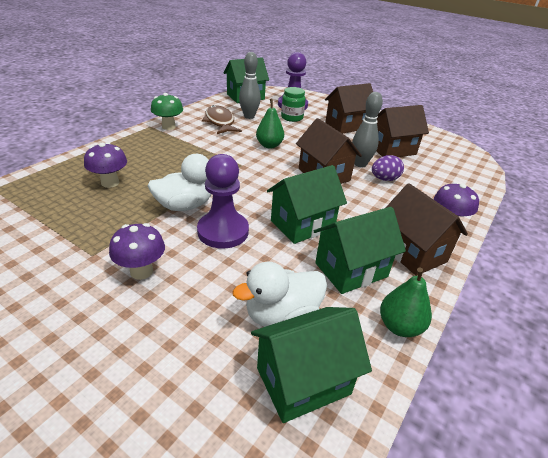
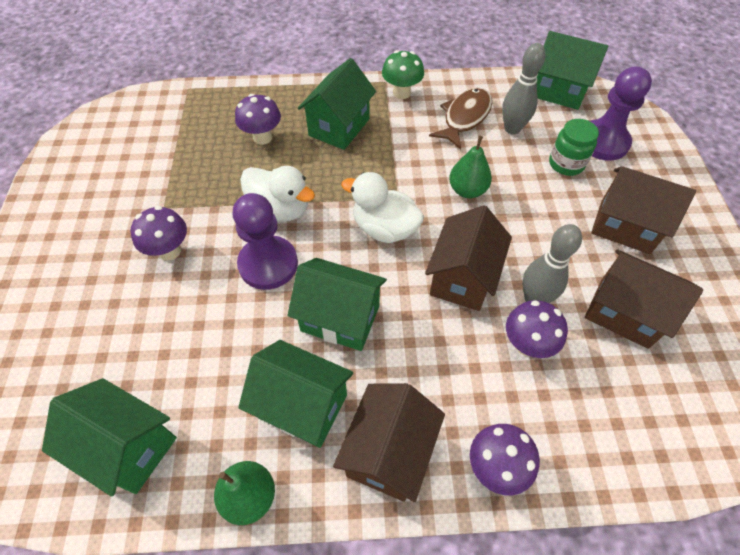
camera: 55 degrees right, 20 degrees up
white duck [233,262,327,327] -> white duck moved to [341,172,424,243]
purple egg [372,155,404,181] -> purple mushroom [506,300,568,358]
none -> green house [298,58,376,150]

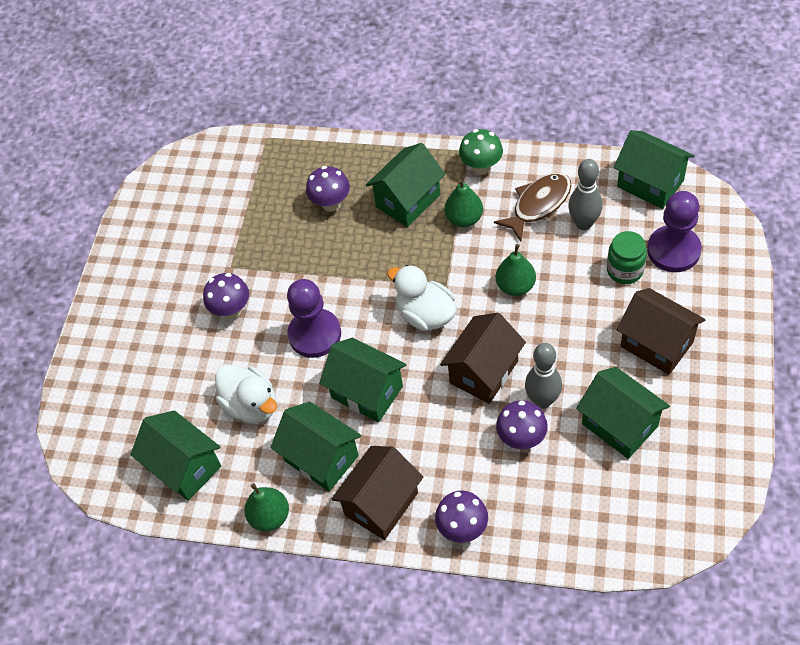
camera: 20 degrees right, 0 degrees up
white duck [240,166,315,222] -> white duck moved to [215,364,277,423]
brown house [585,249,703,349] -> green house [576,367,670,459]
none -> green pear [445,179,483,227]

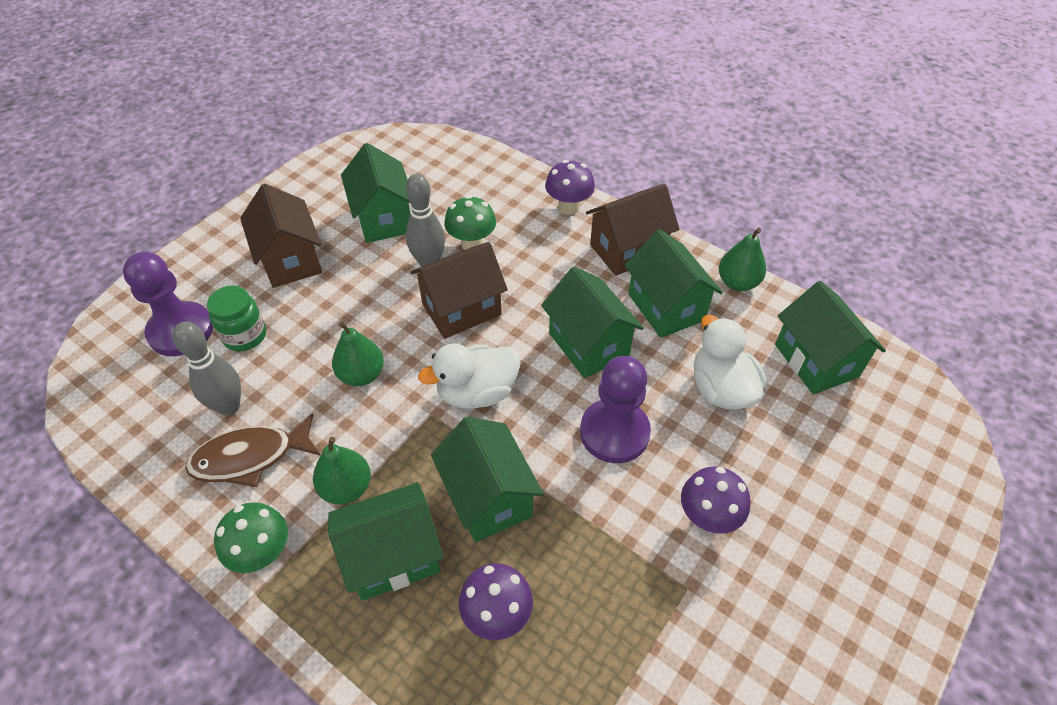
camera: 160 degrees left, 5 degrees down
white duck [387,265,456,331] -> white duck turned 90 degrees clockwise [418,344,521,409]
purple mushroom [496,400,548,449] -> green mushroom [445,195,496,250]
green house [614,130,694,209] -> green house moved to [431,417,544,542]

